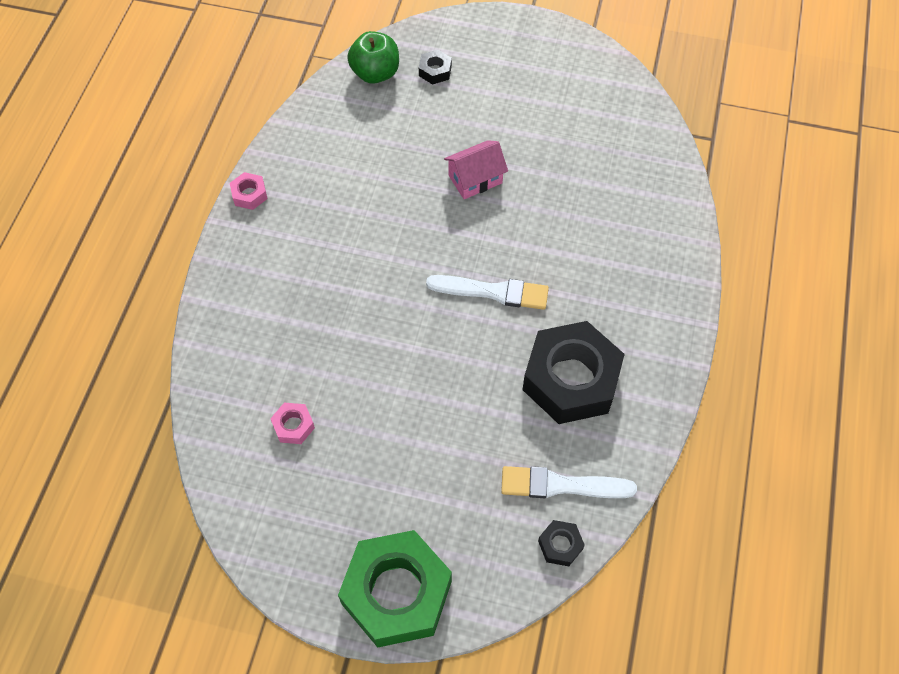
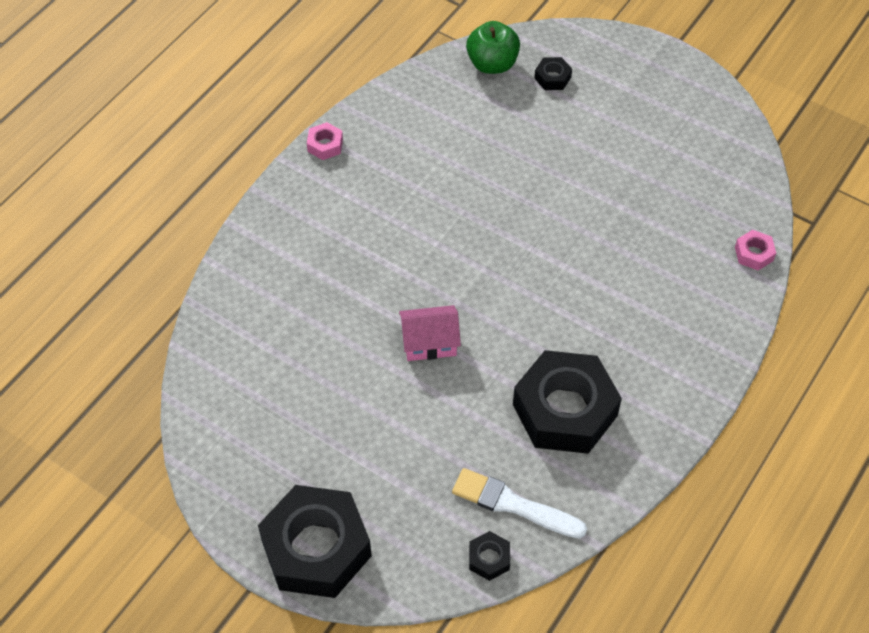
camera: 20 degrees right, 5 degrees down
pink nut [270,403,315,444] -> pink nut moved to [735,230,776,271]
green nut [338,530,452,648] -> black nut [258,485,372,598]
white brush [426,275,549,310] -> none
pink house [444,140,508,199] -> pink house moved to [399,305,461,361]

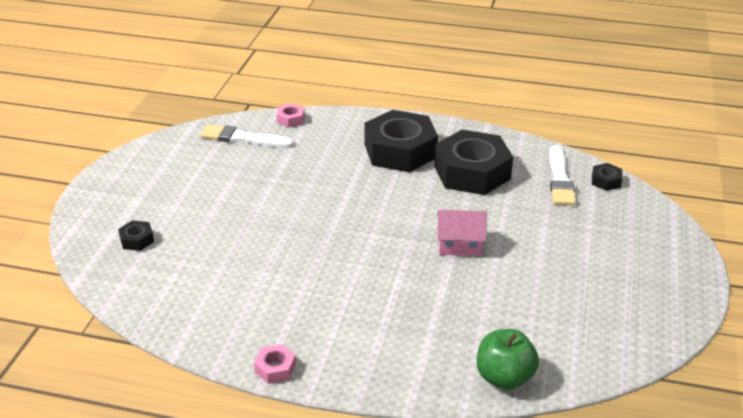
camera: 110 degrees left, 20 degrees down
black nut [258,485,372,598] -> black nut moved to [364,110,438,172]
pink house [399,305,461,361] -> pink house turned 60 degrees counterclockwise [437,210,487,256]
green apple [466,21,520,74] -> green apple moved to [477,329,539,390]
none -> white brush [201,124,294,148]

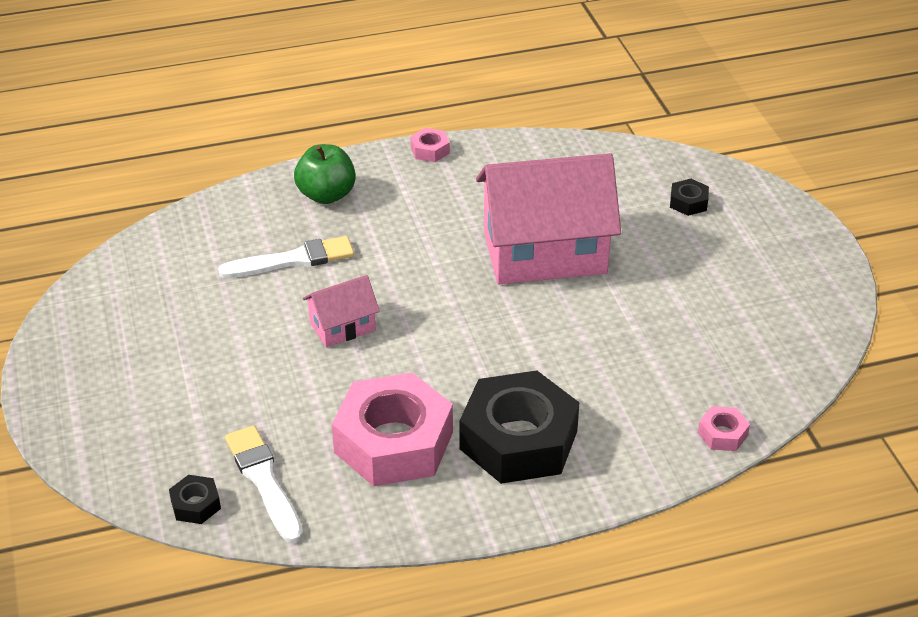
camera: 150 degrees right, 5 degrees up
white brush [201,124,294,148] -> white brush moved to [218,236,354,278]
black nut [434,130,513,195] -> pink nut [332,372,453,486]
green apple [477,329,539,390] -> green apple moved to [294,144,356,204]
none -> pink house [476,153,621,284]

